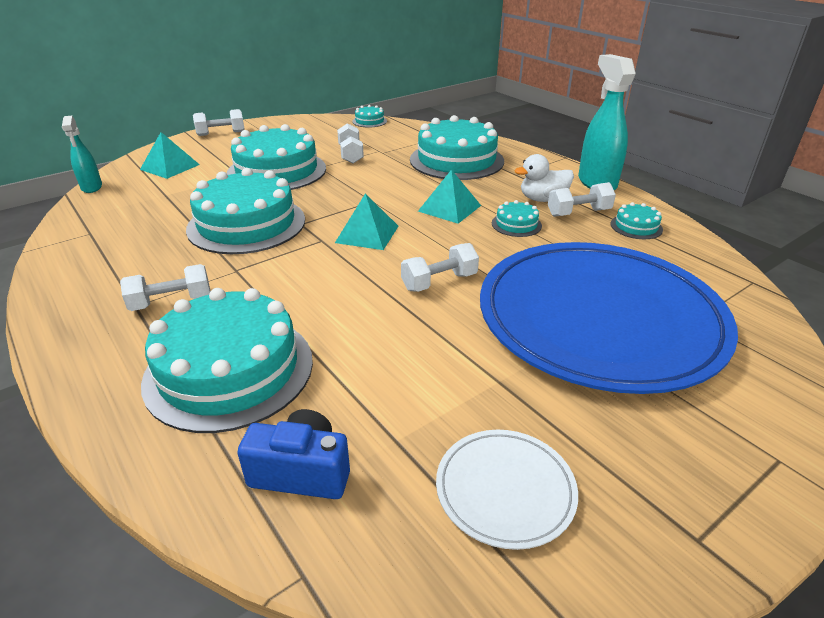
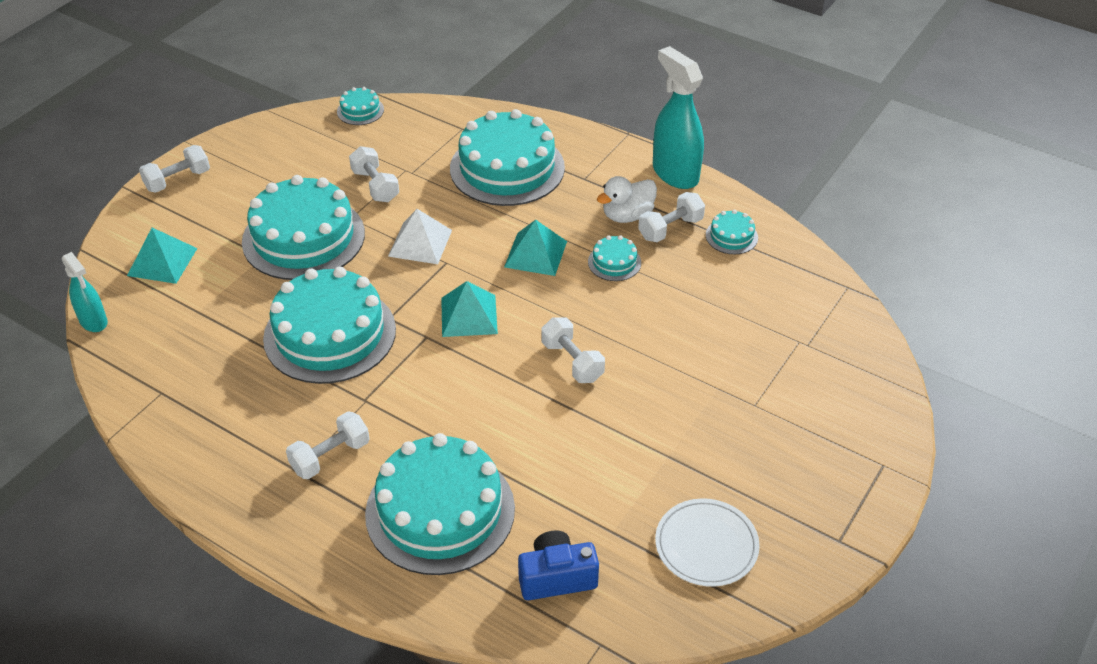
camera: 20 degrees left, 10 degrees up
white dumbbell [401,243,479,292] -> white dumbbell turned 75 degrees counterclockwise [541,317,605,383]
blue plate [480,242,738,394] -> none
none -> white pyramid [388,209,452,264]

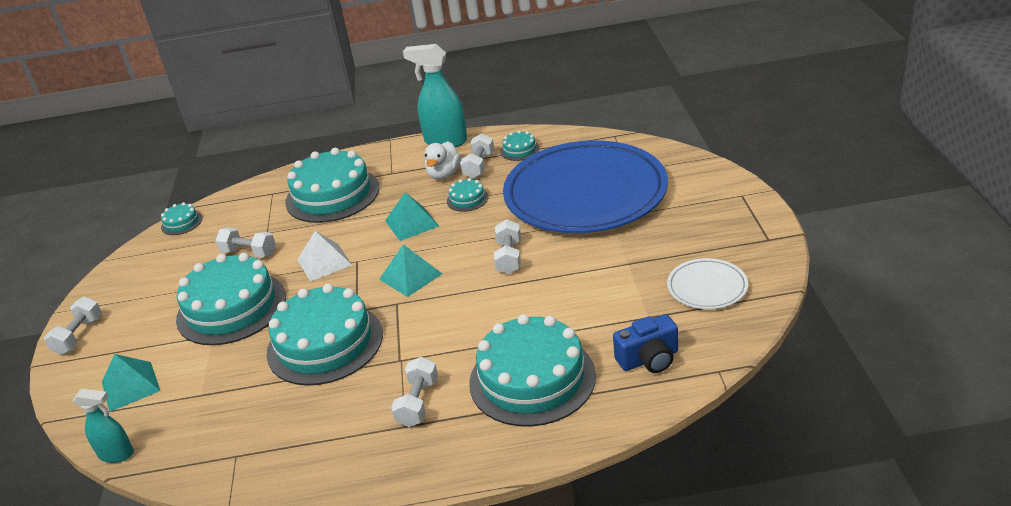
camera: 35 degrees left, 10 degrees down
blue camera [518,530,599,600] -> blue camera turned 150 degrees counterclockwise [613,314,678,373]
white dumbbell [541,317,605,383] -> white dumbbell turned 75 degrees clockwise [494,219,521,274]
none -> blue plate [503,140,668,233]

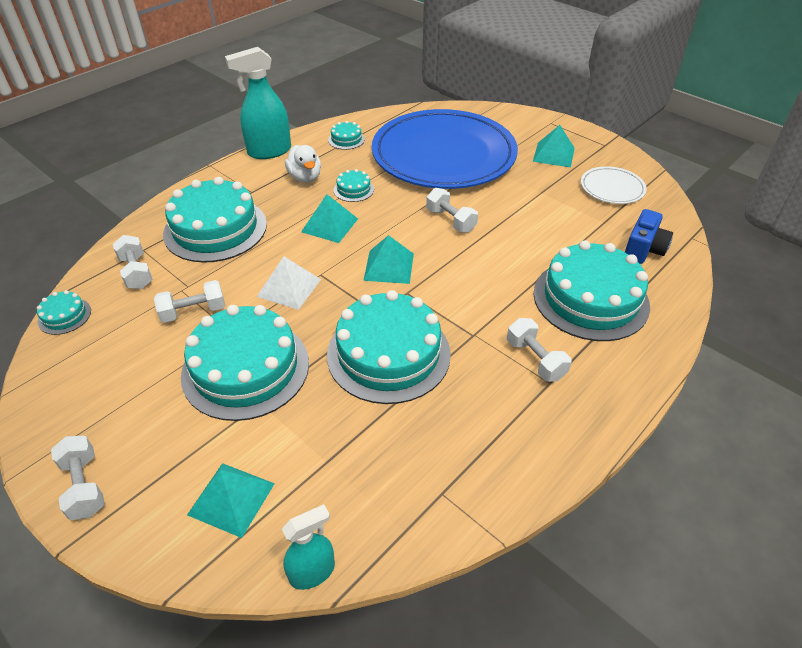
camera: 45 degrees left, 10 degrees up
white dumbbell [460,133,494,179] -> white dumbbell moved to [113,235,153,289]
none -> turquoise pyramid [533,125,575,168]

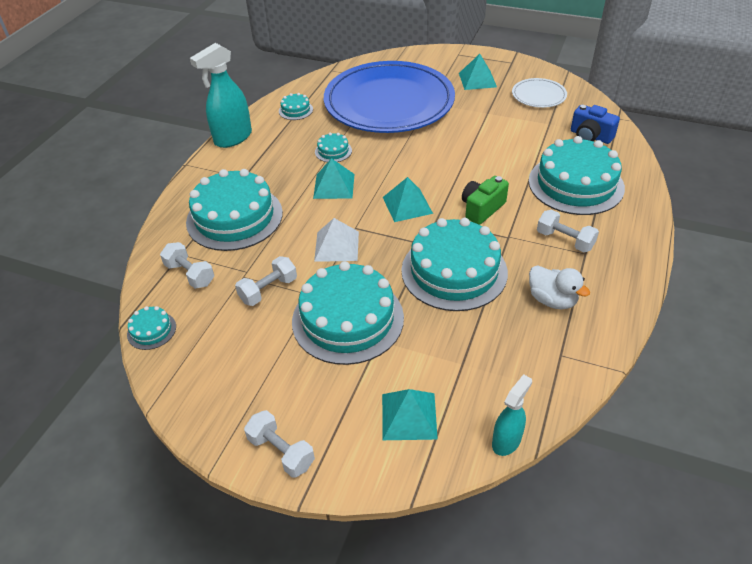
camera: 20 degrees left, 0 degrees up
white duck [285,145,321,183] -> white duck moved to [529,265,590,309]
white dumbbell [426,188,478,233] -> none
blue camera [625,209,673,264] -> blue camera turned 120 degrees clockwise [571,105,620,144]
none -> green camera [462,176,509,225]

